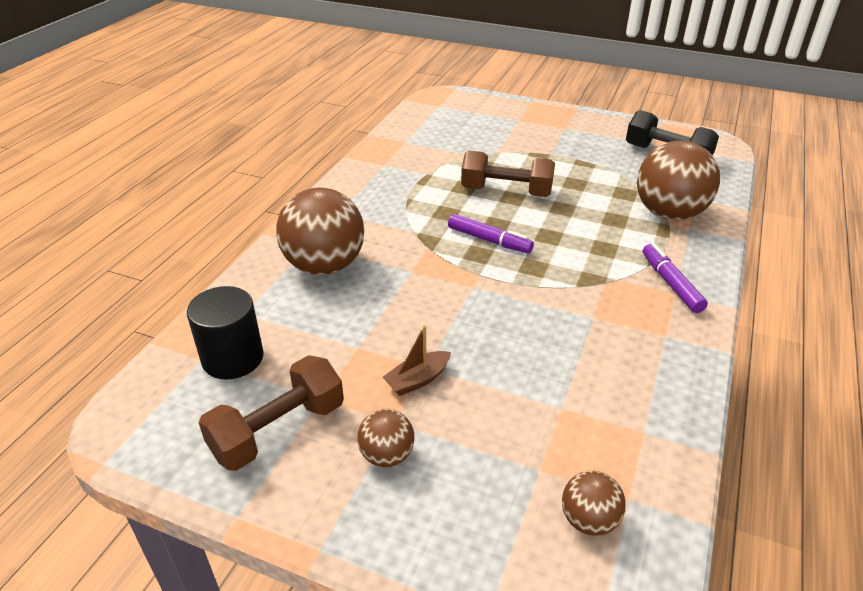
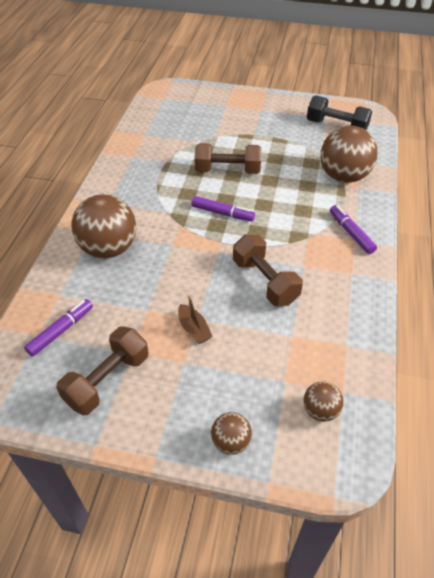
camera: 10 degrees left, 10 degrees up
black cylinder [187,286,264,380] -> purple marker [24,299,93,357]
brown ball [357,409,415,467] -> brown ball moved to [211,412,252,455]
brown boat [382,325,451,396] -> brown boat turned 75 degrees counterclockwise [178,295,213,344]
none -> brown dumbbell [233,234,303,306]

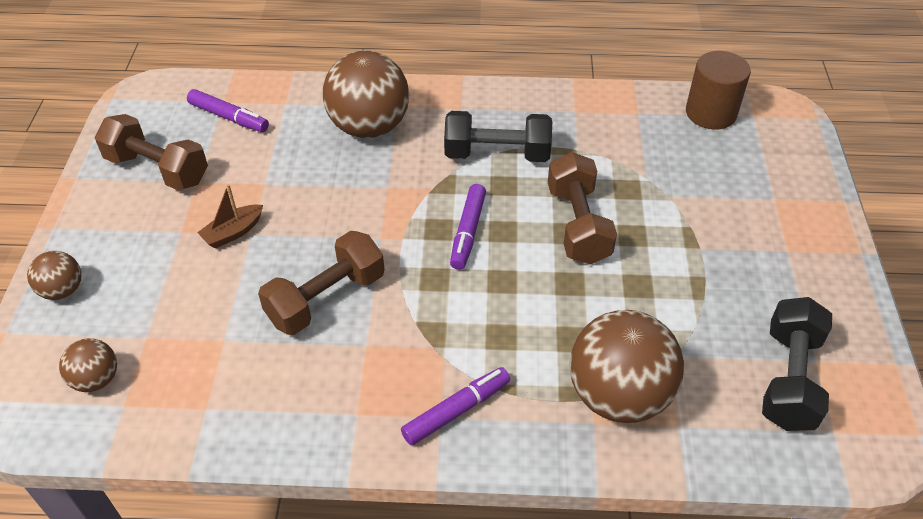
camera: 80 degrees right, 0 degrees up
none -> black dumbbell [444,111,552,162]
none -> brown cylinder [686,51,751,129]

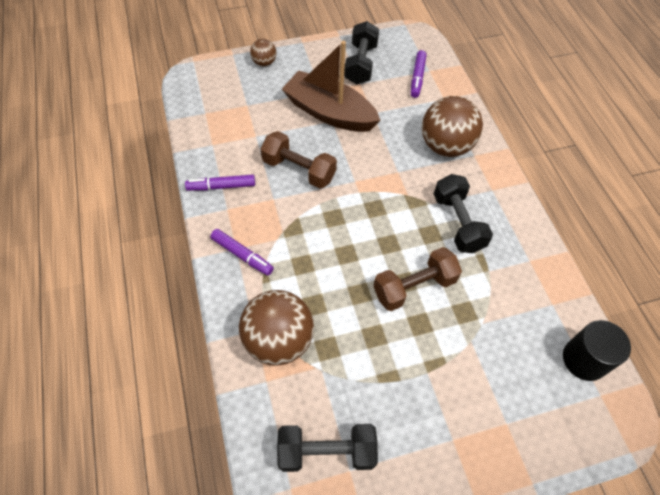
camera: 70 degrees right, 10 degrees up
brown ball [59,338,117,392] -> none
brown dumbbell [94,114,208,190] -> black dumbbell [344,21,379,85]
brown boat [197,184,263,248] -> brown boat [282,41,380,132], size x2.47
purple marker [450,184,486,270] -> purple marker moved to [185,174,255,191]
brown cylinder [686,51,751,129] -> black cylinder [563,320,631,381]

